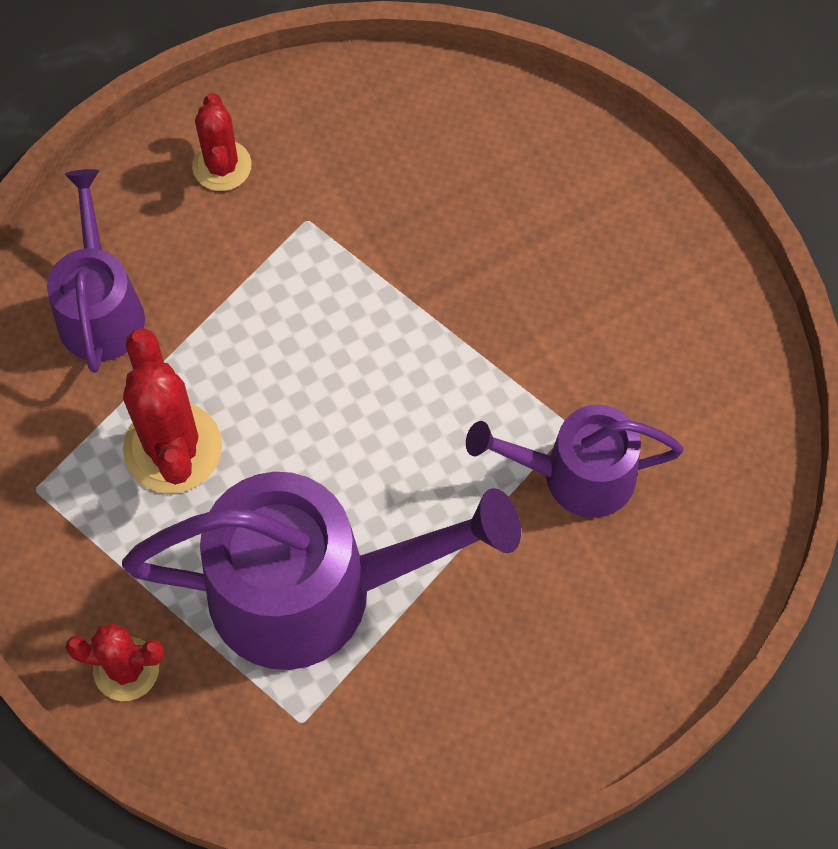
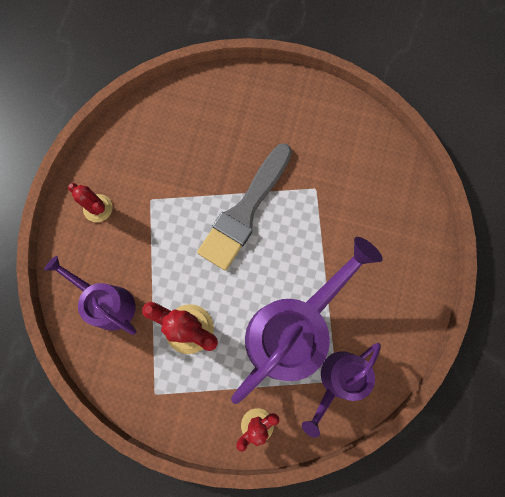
camera: 45 degrees left, 10 degrees up
purple watering can [466,405,684,518] -> purple watering can moved to [302,343,381,438]
none -> grey brush [197,143,292,271]

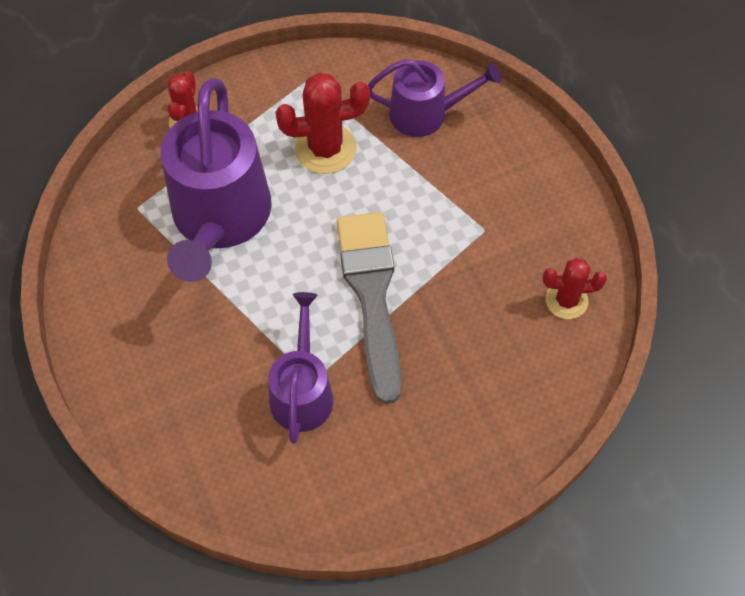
camera: 140 degrees right, 15 degrees down
red cactus [68,183,113,222] -> red cactus moved to [543,258,607,319]
purple watering can [302,343,381,438] -> purple watering can moved to [268,292,333,444]

